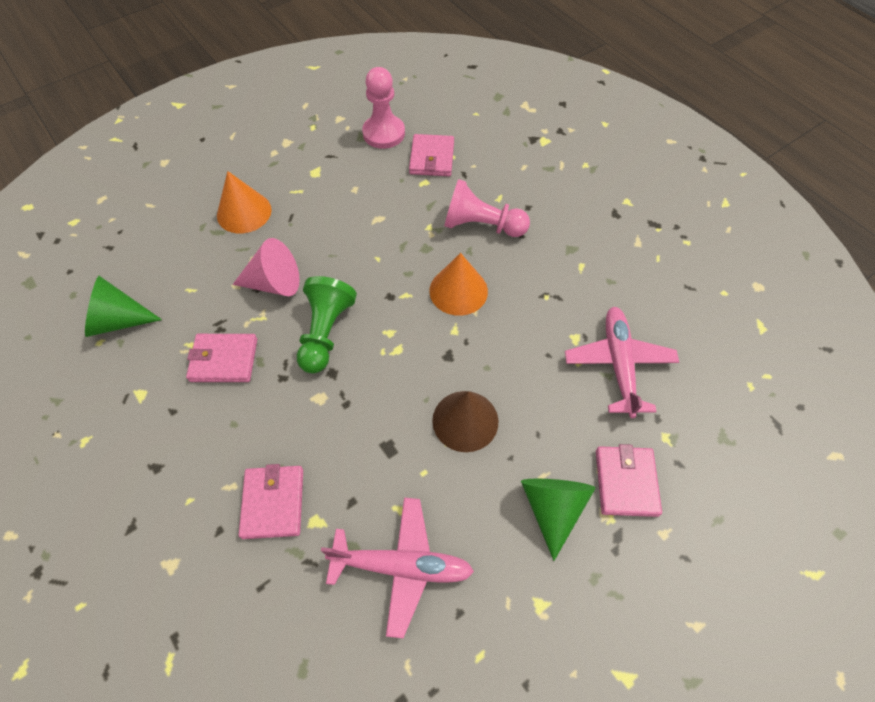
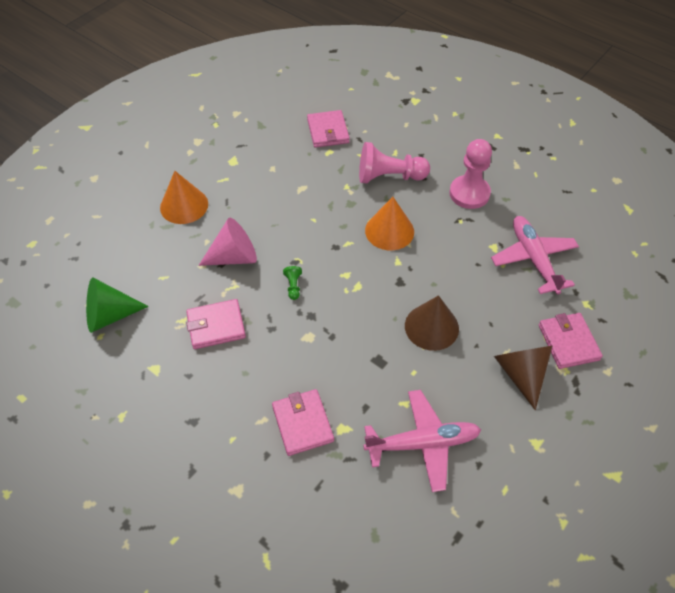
camera: 15 degrees left, 5 degrees down
green pawn [297,276,357,374] -> green pawn [283,266,302,300], size x0.43
pink pawn [362,67,405,149] -> pink pawn moved to [449,139,492,209]
green cone [521,479,596,561] -> brown cone [494,346,552,410]

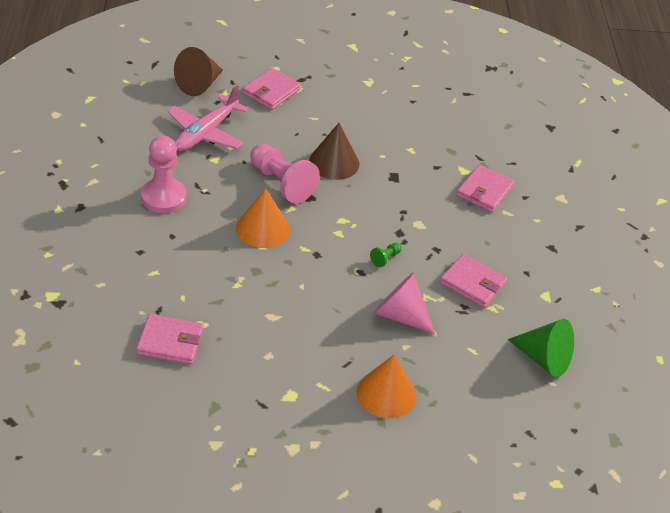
camera: 135 degrees left, 10 degrees down
pink wallet [307,110,350,148] -> pink wallet turned 60 degrees clockwise [136,314,204,364]
pink pawn [359,142,430,183] -> pink pawn moved to [250,144,320,203]
pink plane [363,390,481,492] -> none
brown cone [494,346,552,410] -> brown cone moved to [174,47,223,96]

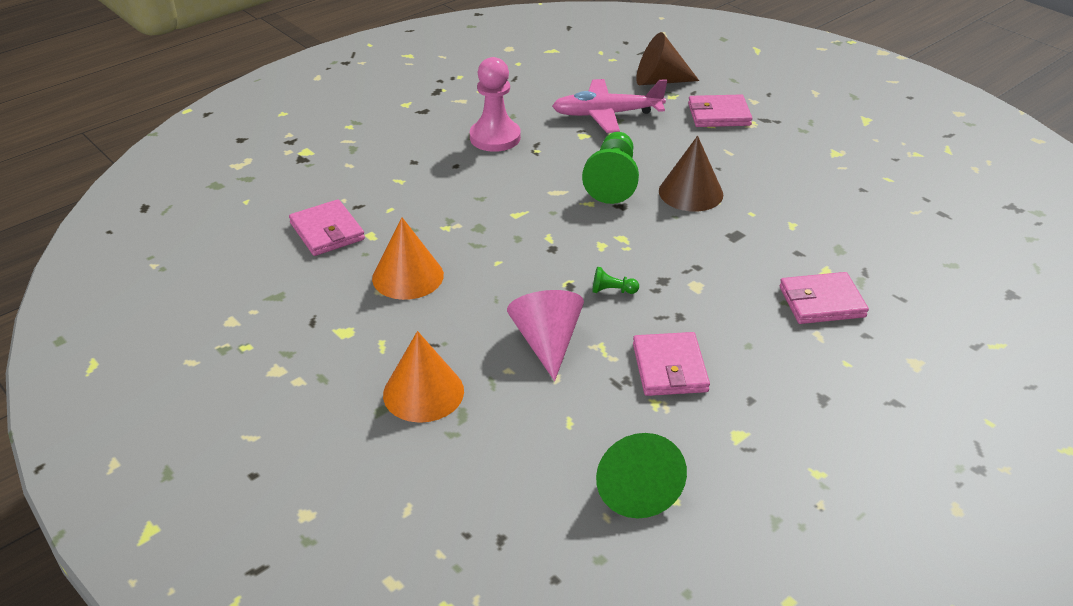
camera: 55 degrees right, 5 degrees down
orange cone [236,188,290,248] -> orange cone moved to [372,217,444,300]
pink pawn [250,144,320,203] -> green pawn [582,132,639,204]

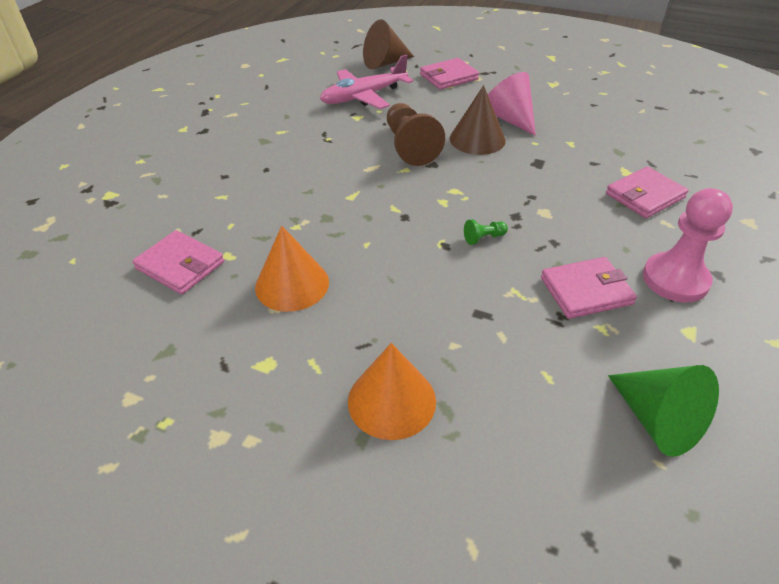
camera: 25 degrees left, 5 degrees up
pink pawn [470,57,521,152] -> pink pawn moved to [643,188,733,302]
pink cone [507,290,584,381] -> pink cone moved to [488,72,536,136]
green pawn [582,132,639,204] -> brown pawn [387,103,445,166]
pink wallet [633,332,710,396] -> pink wallet turned 75 degrees counterclockwise [541,257,637,319]

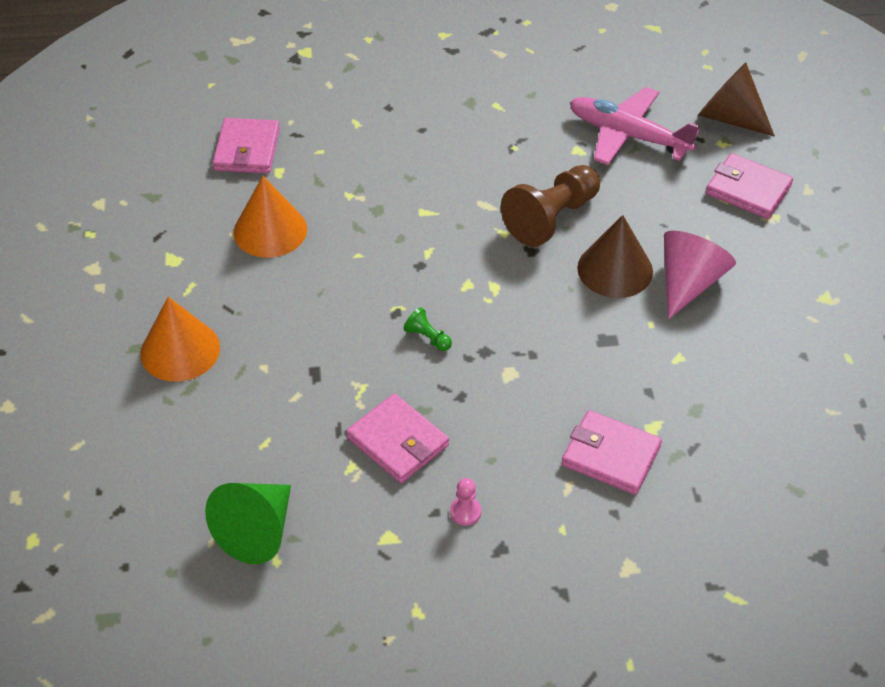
camera: 60 degrees right, 5 degrees up
pink pawn [643,188,733,302] -> pink pawn [450,478,481,526], size x0.43

